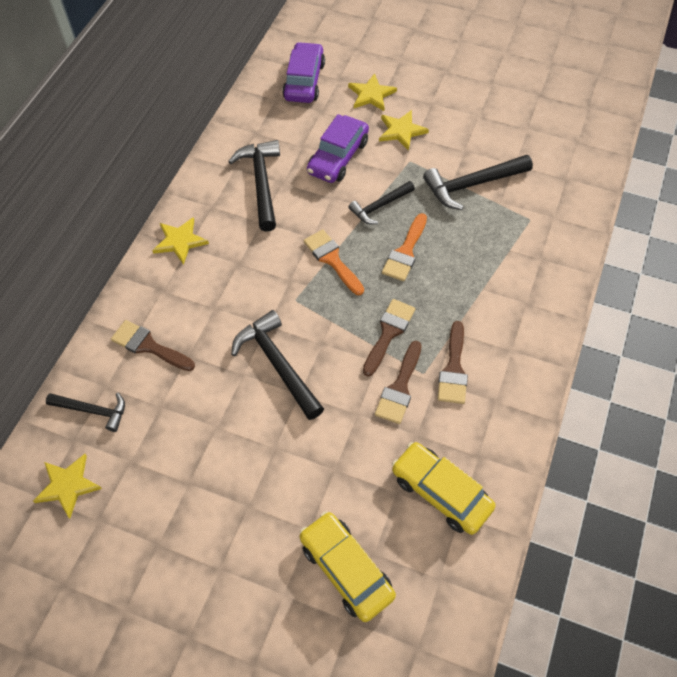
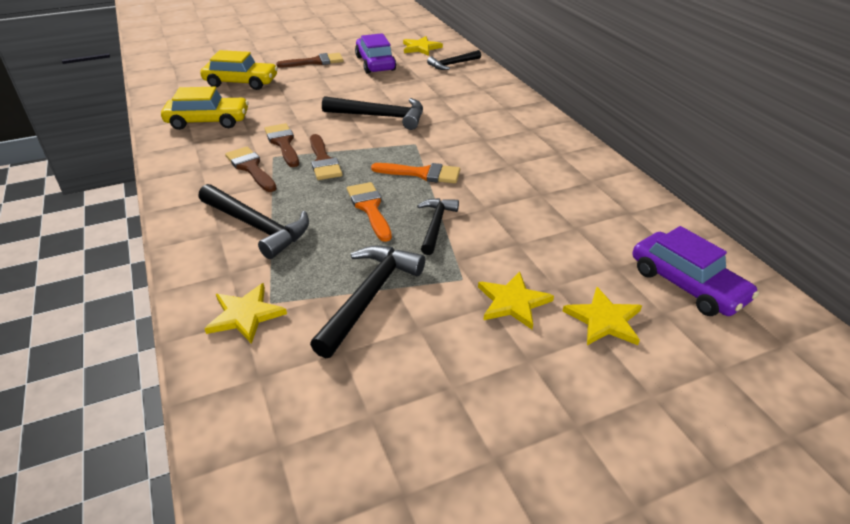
camera: 135 degrees right, 20 degrees down
brown brush [111,320,195,371] -> brown brush moved to [276,53,343,68]
yellow star [152,217,209,265] -> yellow star moved to [204,283,287,344]
black hammer [228,140,280,232] -> black hammer moved to [199,184,309,259]
purple car [307,114,369,183] -> purple car moved to [355,33,396,74]

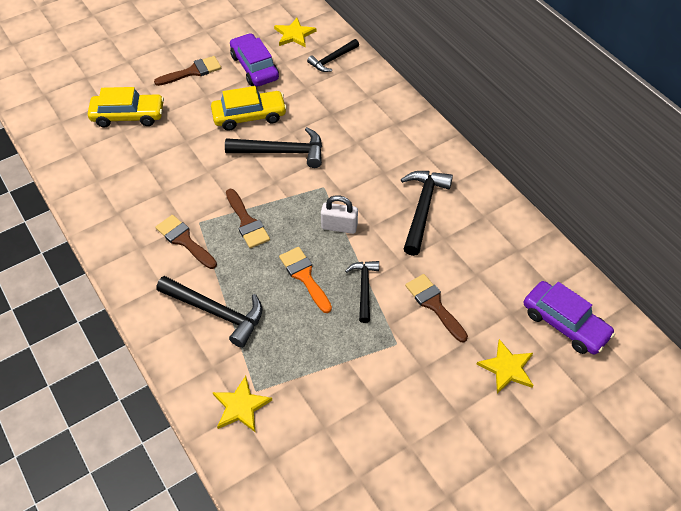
camera: 10 degrees left, 15 degrees up
yellow car [161,87,249,130] -> yellow car moved to [211,86,287,131]
brown brush [264,123,299,167] -> brown brush moved to [405,274,468,343]
black hammer [310,245,425,358] -> black hammer moved to [401,171,453,256]
orange brush [371,163,460,183] -> white padlock [321,195,358,234]
yellow star [478,272,554,329] -> none

